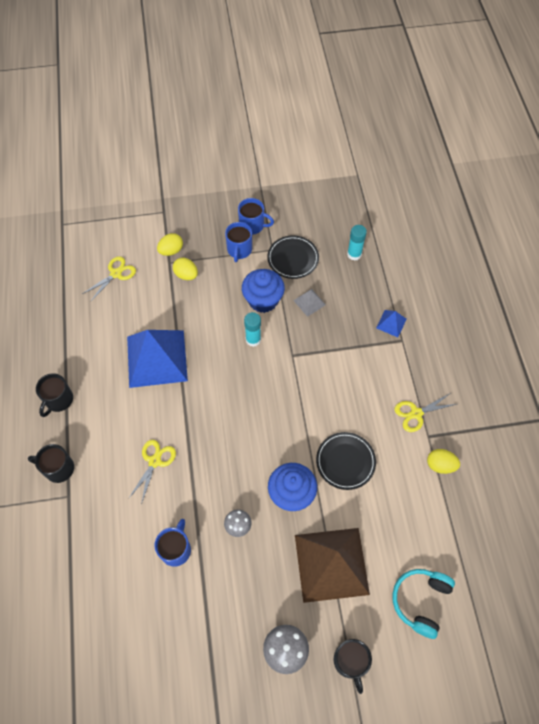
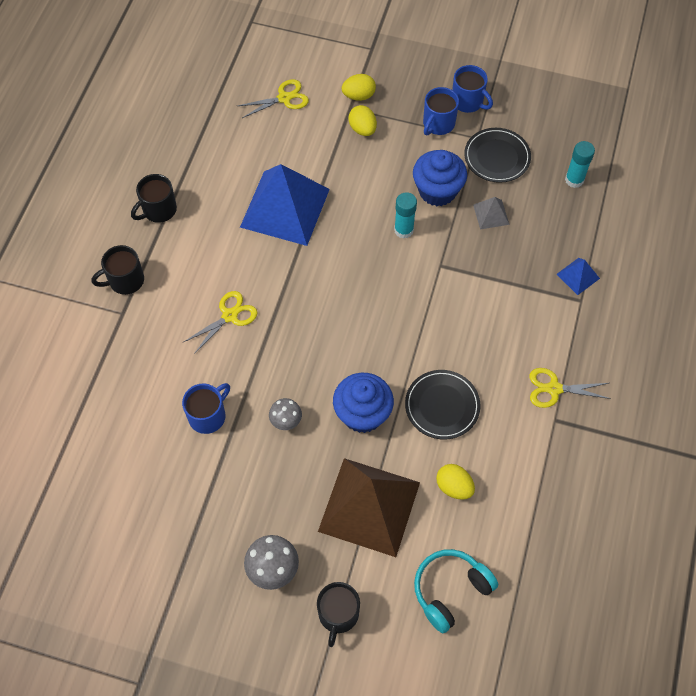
camera: 25 degrees right, 0 degrees up
black mug [28,444,74,483] -> black mug turned 60 degrees counterclockwise [92,245,144,295]
yellow egg [427,449,460,474] -> yellow egg moved to [436,464,475,500]

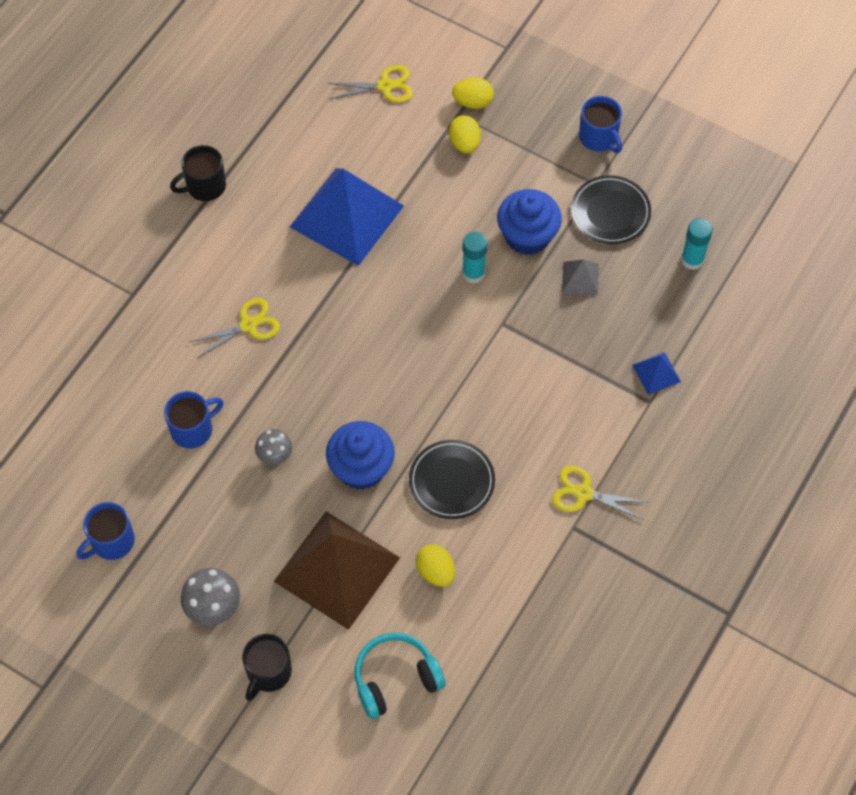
camera: 15 degrees right, 0 degrees up
black mug [92,245,144,295] -> none
blue mug [423,87,459,135] -> blue mug moved to [76,502,135,560]

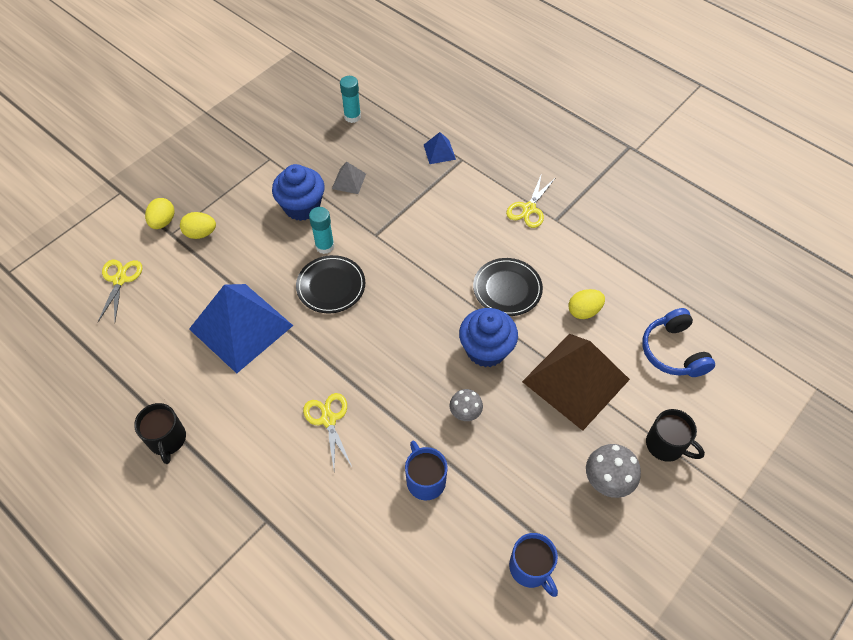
camera: 80 degrees left, 5 degrees down
turquoise headphones [355,633,446,719] -> blue headphones [642,308,715,377]
black plate [571,175,651,244] -> black plate moved to [296,255,365,313]
blue mug [579,96,622,153] -> none

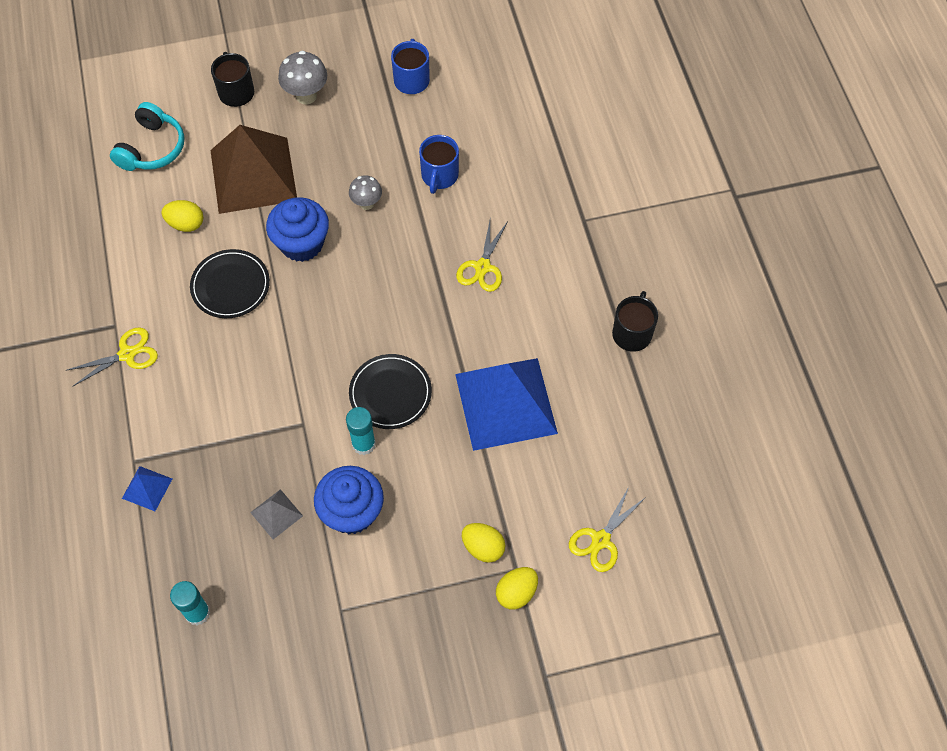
camera: 145 degrees left, 5 degrees up
blue headphones [642,308,715,377] -> turquoise headphones [110,102,184,171]

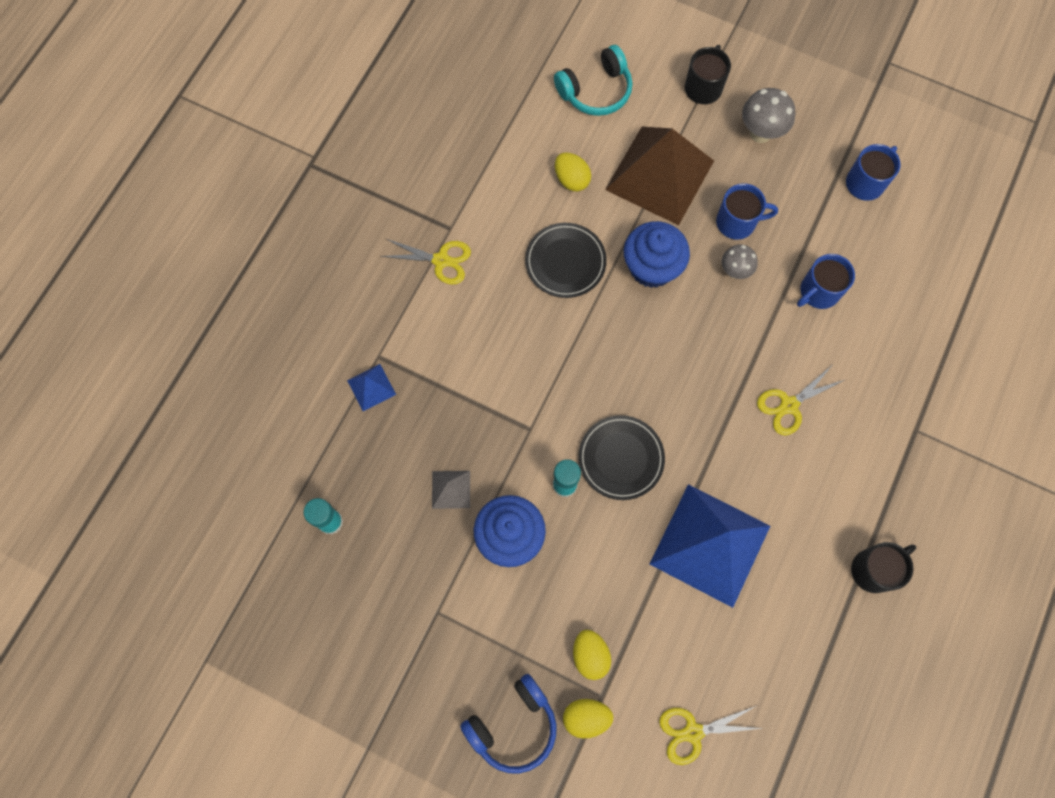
camera: 40 degrees right, 10 degrees up
none -> blue headphones [460,674,556,774]
none -> blue mug [716,183,778,240]

